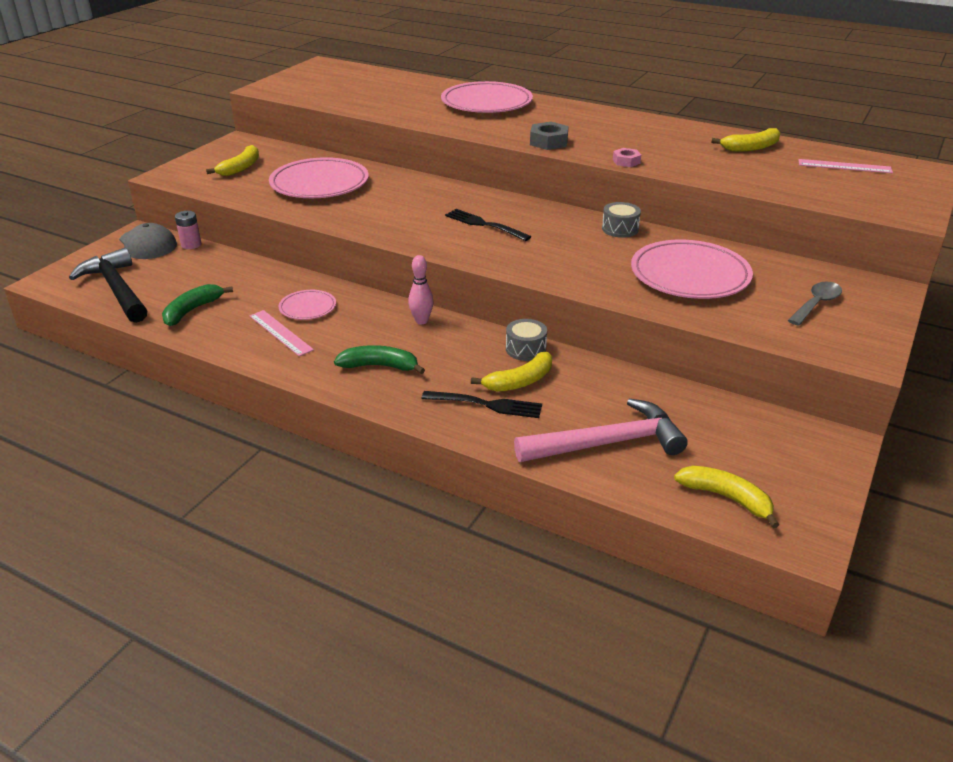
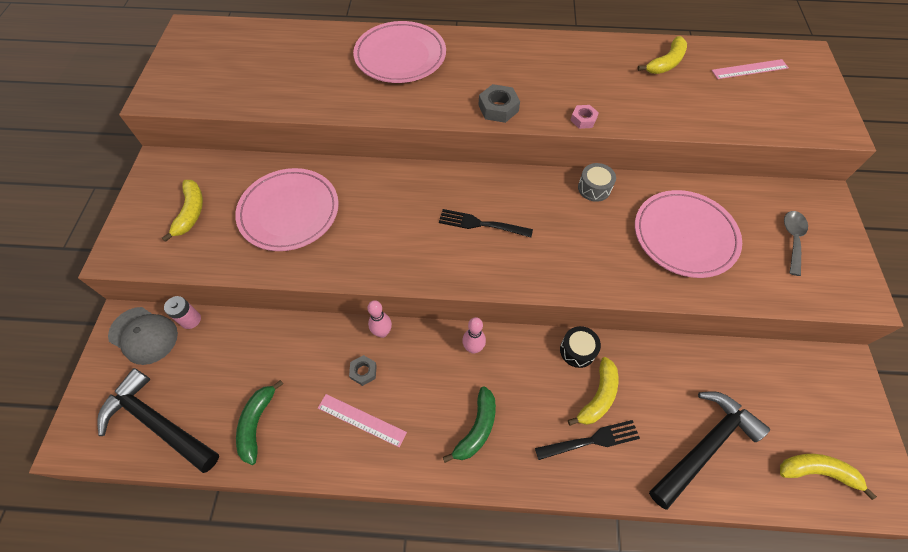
camera: 25 degrees left, 25 degrees up
pink plate [279,290,336,320] -> grey nut [349,355,377,386]
green banana [334,345,425,374] -> green banana turned 135 degrees clockwise [443,386,496,463]
grey drum [506,319,547,361] -> black drum [560,326,601,368]
pink hammer [514,399,688,462] -> black hammer [649,391,770,510]
none -> pink bowling pin [368,300,392,338]

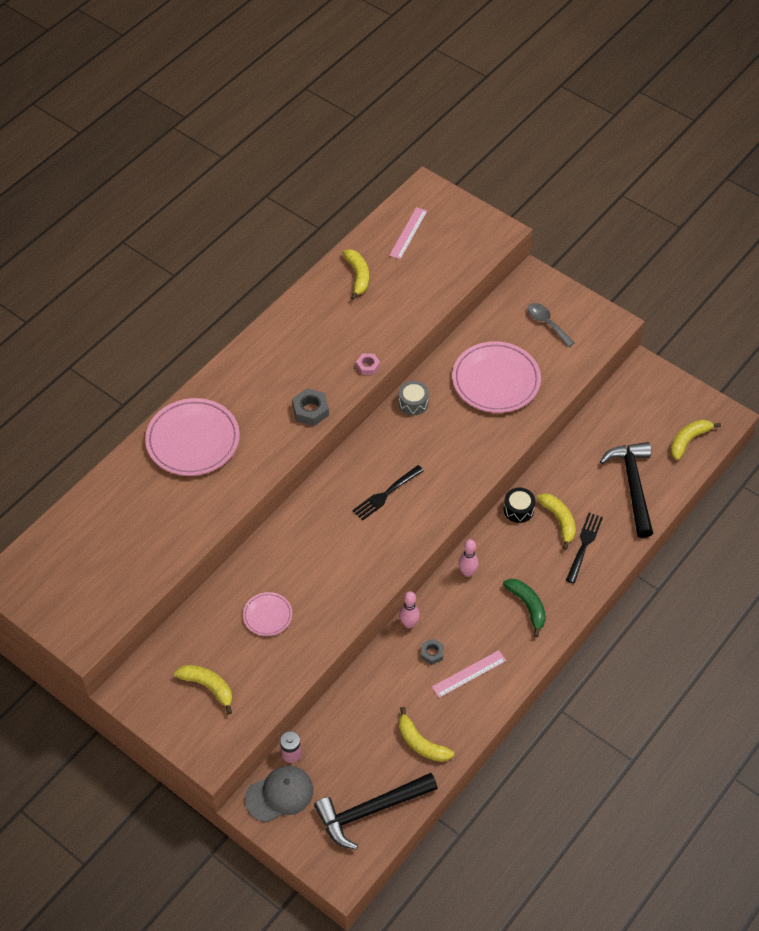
camera: 55 degrees left, 5 degrees down
pink plate [235,168,339,251] -> pink plate [243,592,292,636], size x0.51
green banana [236,380,283,465] -> yellow banana [399,707,454,762]

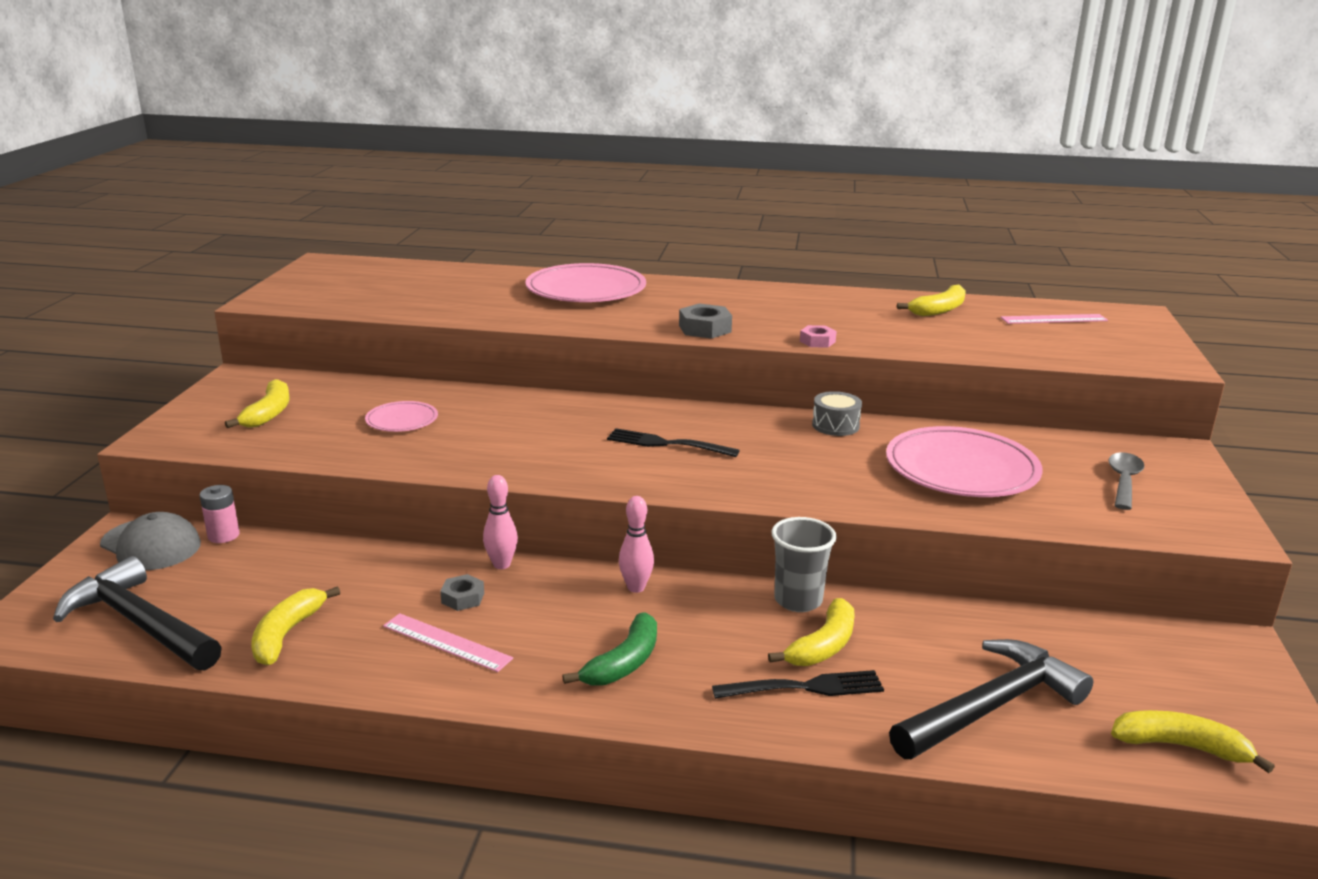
camera: 60 degrees right, 30 degrees down
black drum [504,488,535,523] -> grey cup [771,517,837,612]

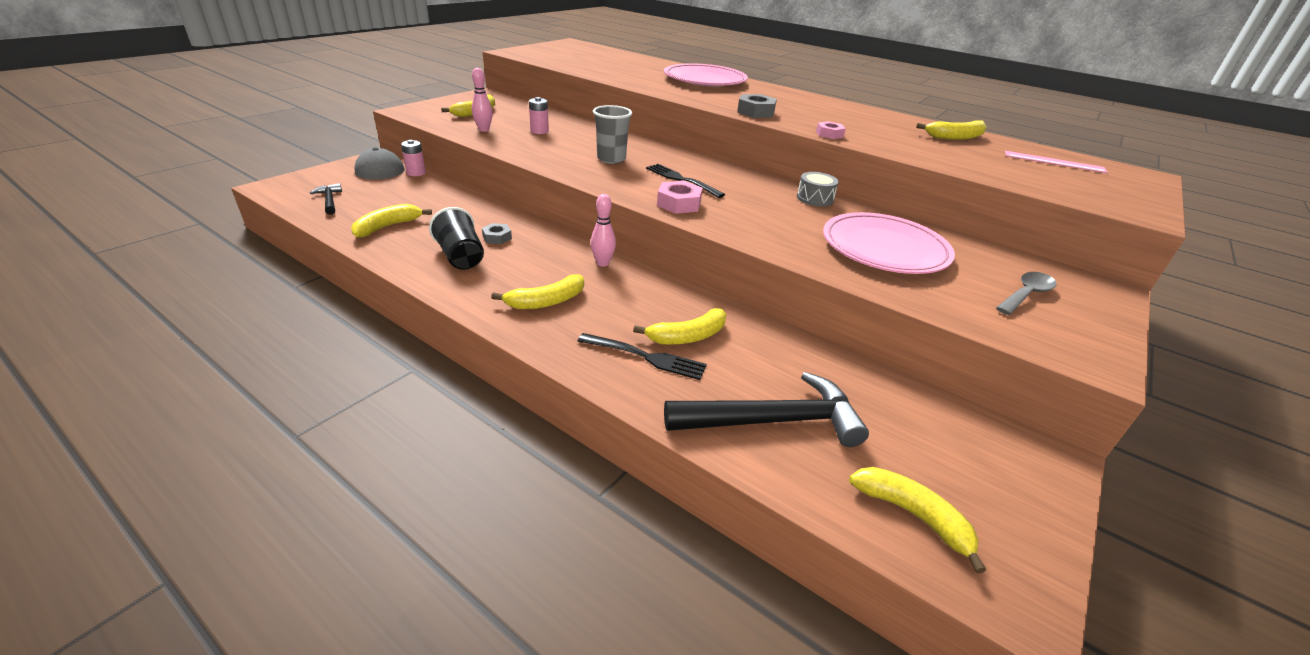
camera: 25 degrees right, 10 degrees up
black hammer [53,556,222,670] -> black hammer [310,183,342,215], size x0.48
pink plate [365,401,438,432] -> pink battery [529,97,549,134]
pink ruler [383,613,513,672] -> black cup [429,207,484,269]
pink bowling pin [483,475,518,569] -> pink bowling pin moved to [472,67,493,132]
green banana [562,612,657,686] -> yellow banana [491,274,584,309]
grey cup [771,517,837,612] -> grey cup moved to [593,105,632,164]
none -> pink nut [657,181,703,214]

